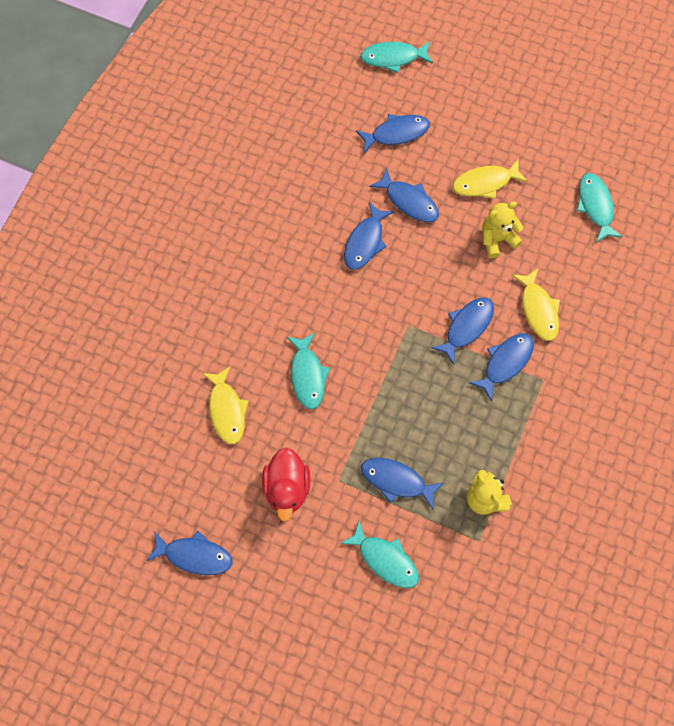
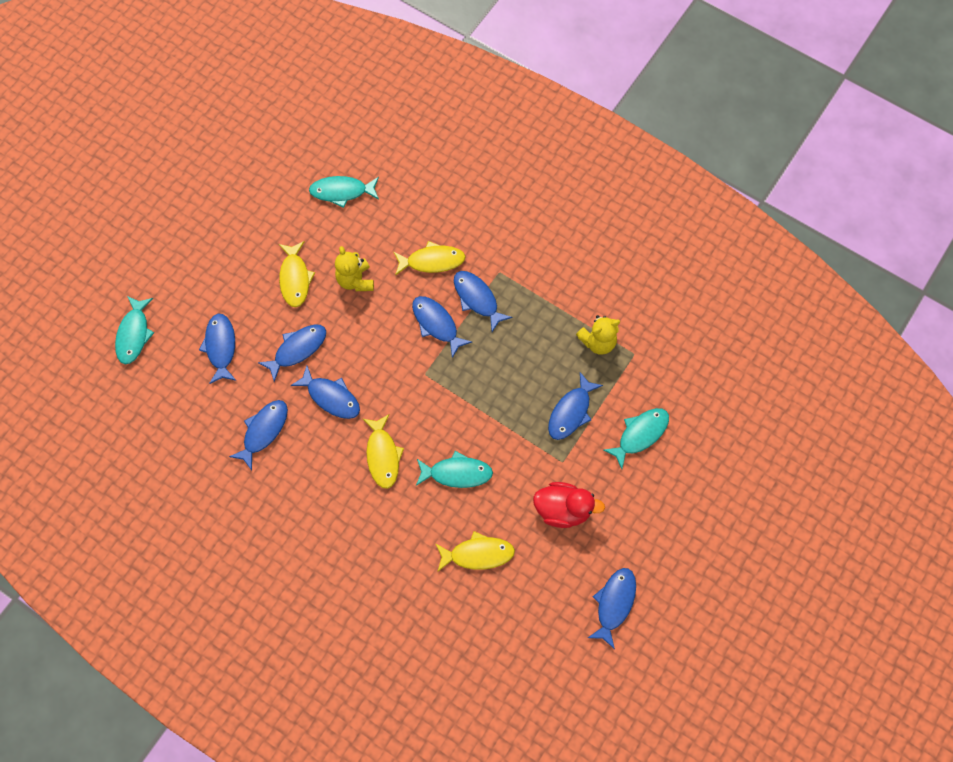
camera: 80 degrees left, 0 degrees up
none -> blue fish [229,400,288,470]
none -> yellow fish [363,414,404,489]

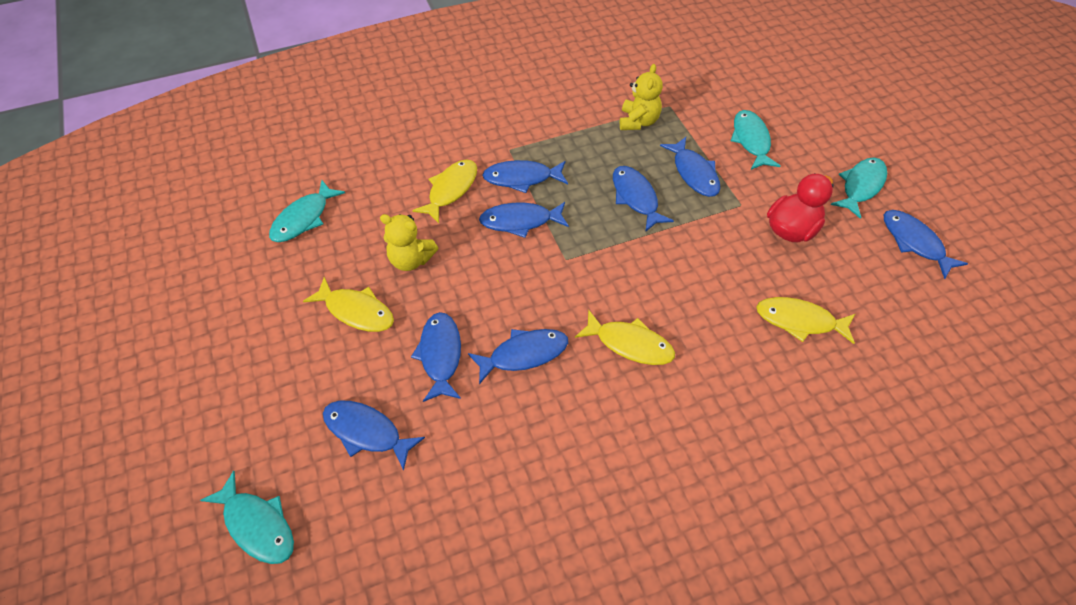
camera: 55 degrees left, 15 degrees down
blue fish [229,400,288,470] -> blue fish moved to [613,166,674,232]
turquoise fish [416,451,493,488] -> turquoise fish moved to [831,158,887,219]
yellow fish [435,531,515,571] -> yellow fish turned 105 degrees counterclockwise [756,297,855,344]

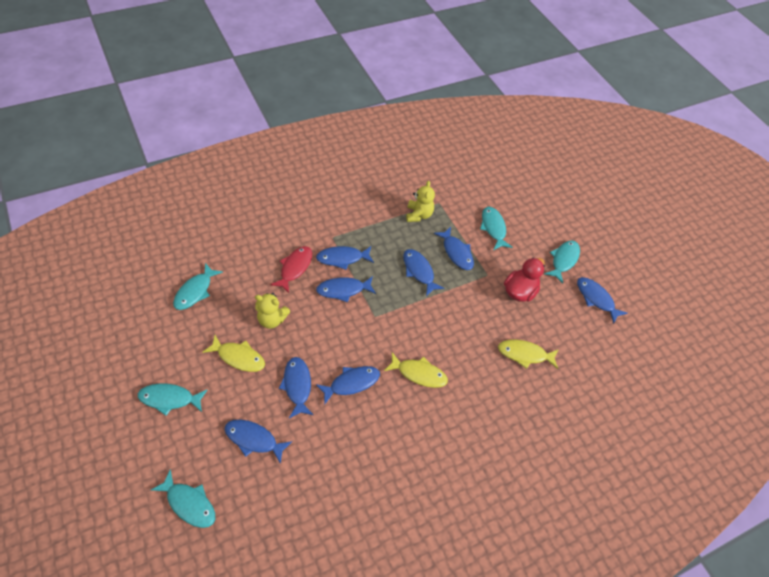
camera: 10 degrees left, 0 degrees up
yellow fish [412,160,477,223] -> red fish [270,246,312,293]
none -> turquoise fish [138,383,207,416]

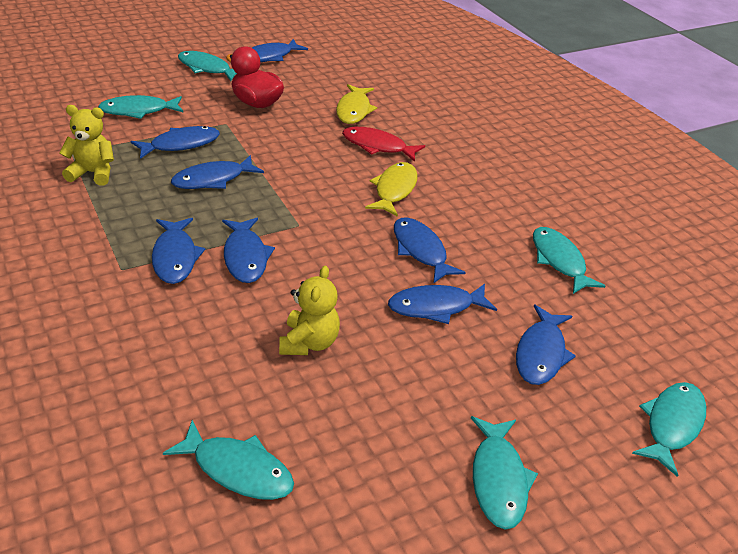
camera: 90 degrees left, 15 degrees down
yellow fish [203,335,265,372] -> none
red fish [270,246,312,293] -> red fish moved to [342,127,425,162]
none -> turquoise fish [533,227,605,294]

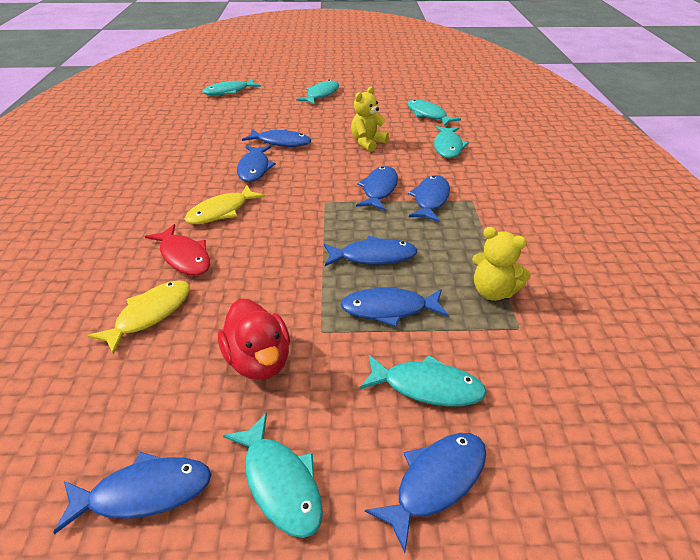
camera: 150 degrees left, 0 degrees up
blue fish [516,305,576,385] -> blue fish moved to [365,433,486,553]
turquoise fish [533,227,605,294] -> turquoise fish moved to [434,126,469,158]

